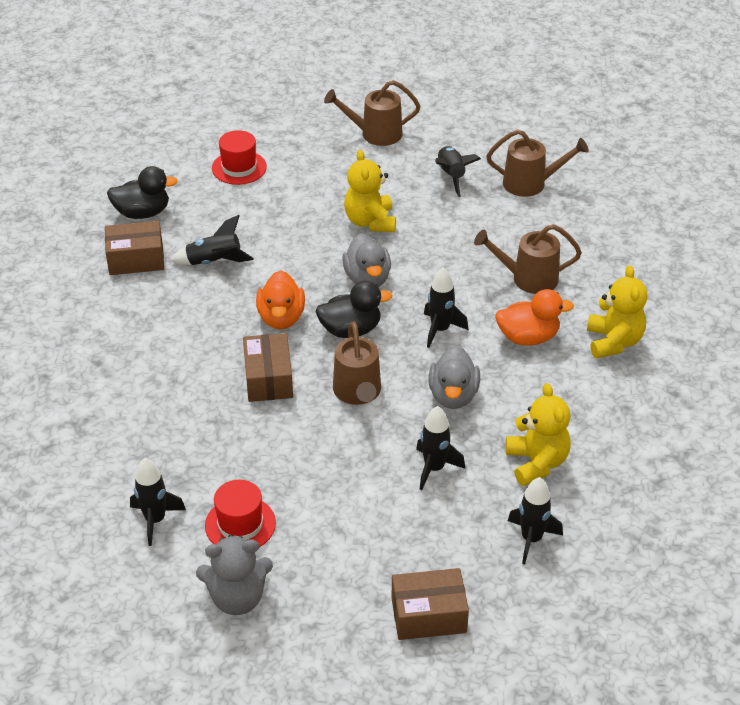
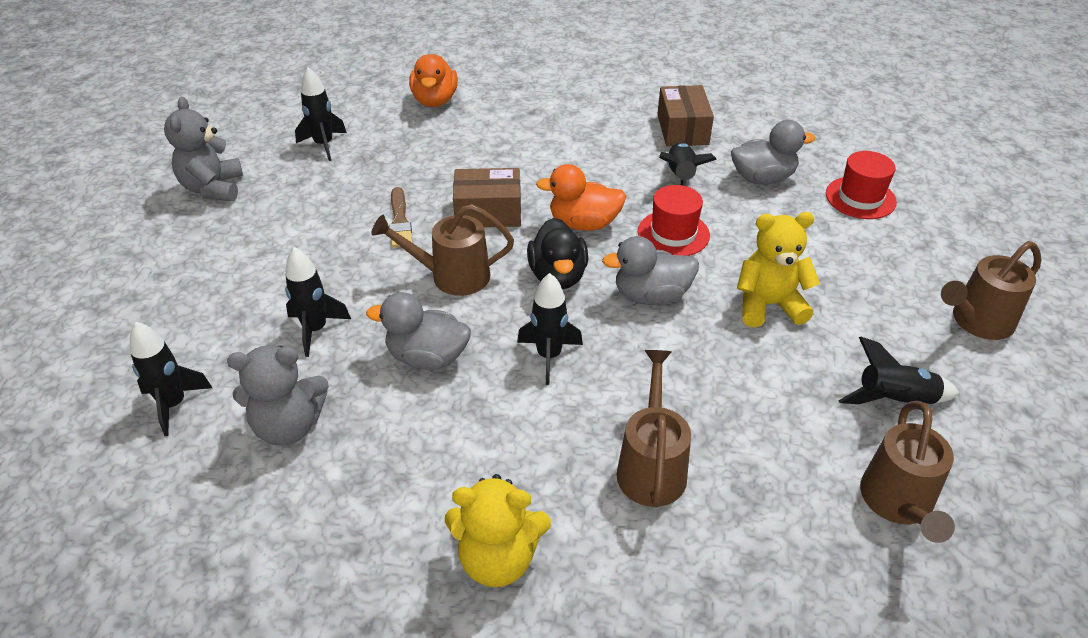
camera: 95 degrees right, 0 degrees up
black duck [107,166,178,219] -> none
red hat [205,480,276,547] -> red hat moved to [638,185,710,256]
brown watering can [324,80,420,146] -> brown watering can turned 120 degrees counterclockwise [941,241,1042,340]
brown box [391,568,469,640] -> none
orange duck [495,289,574,346] -> orange duck moved to [409,54,458,107]
yellow teddy bear [506,383,571,486] -> grey teddy bear [227,345,329,445]
none -> brown brush [389,187,412,248]
none -> grey duck [731,120,815,185]

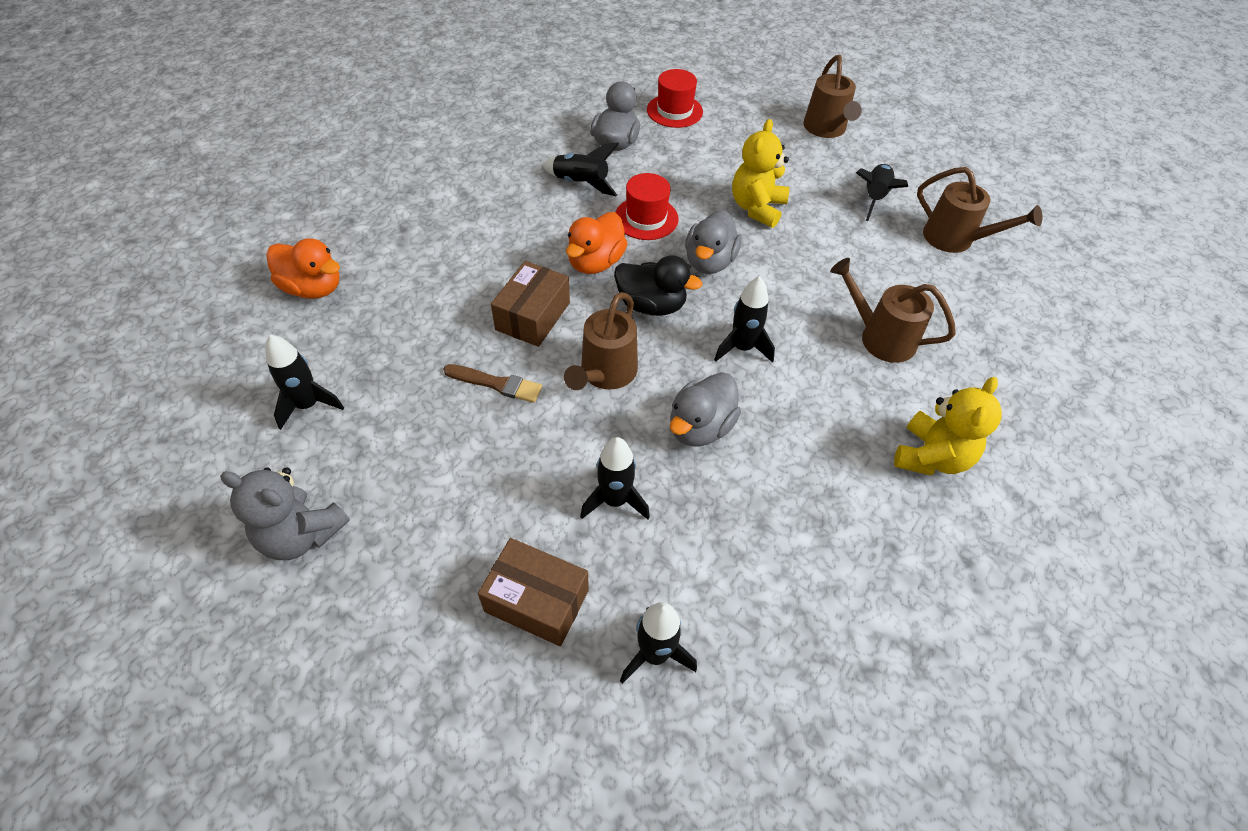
camera: 65 degrees left, 10 degrees up
grey teddy bear [227,345,329,445] -> none
brown box [657,85,714,146] -> brown box moved to [478,538,589,646]

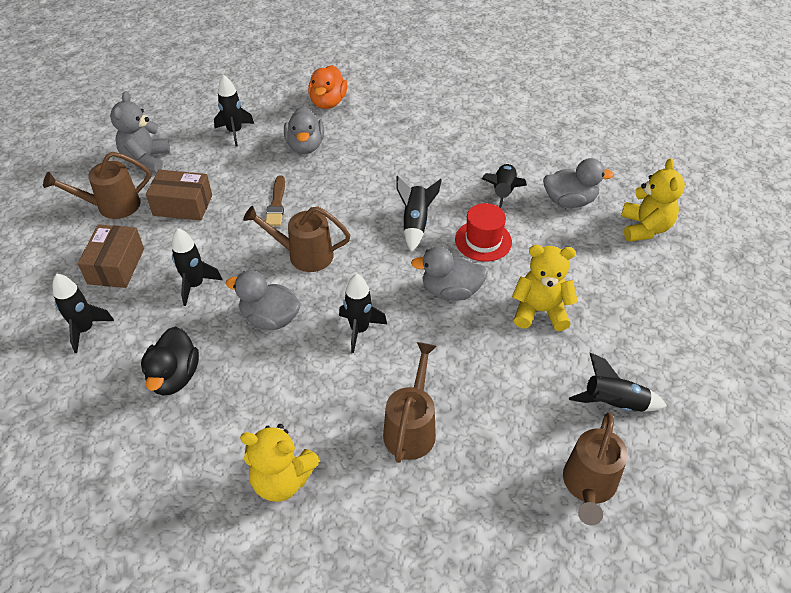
camera: 75 degrees right, 5 degrees down
brown box [491,261,570,347] -> brown box moved to [146,170,212,221]
orange duck [566,212,628,274] -> black rocket [396,176,442,252]
black duck [614,255,702,316] -> black duck moved to [141,327,199,396]
red hat [647,69,703,128] -> yellow teddy bear [621,158,685,242]
brown watering can [803,55,862,138] -> brown watering can moved to [43,152,151,219]
none -> grey duck [284,106,324,154]

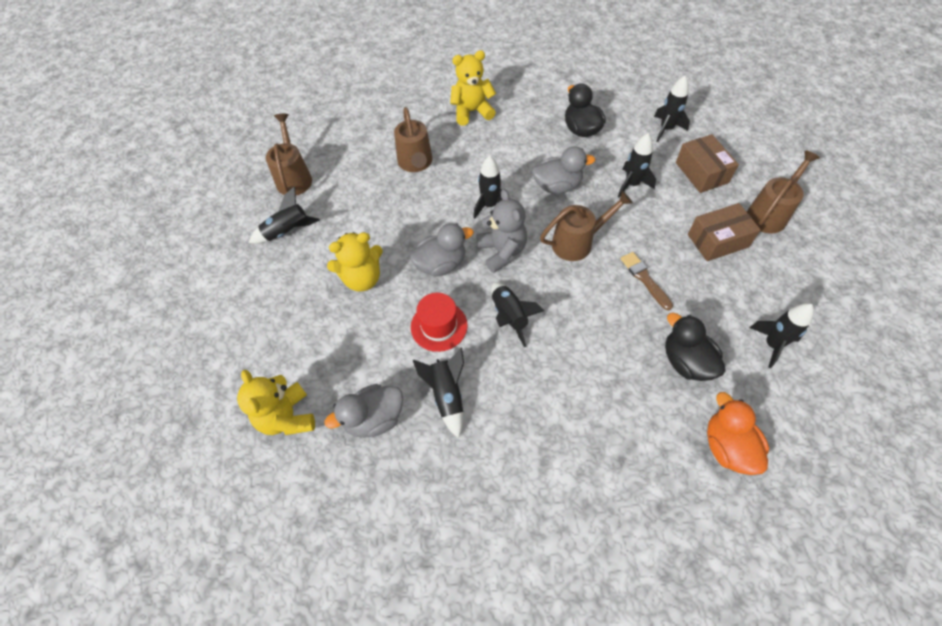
camera: 155 degrees right, 10 degrees up
grey teddy bear [110,91,170,173] -> grey teddy bear moved to [476,189,527,273]
grey duck [284,106,324,154] -> black duck [665,313,726,381]

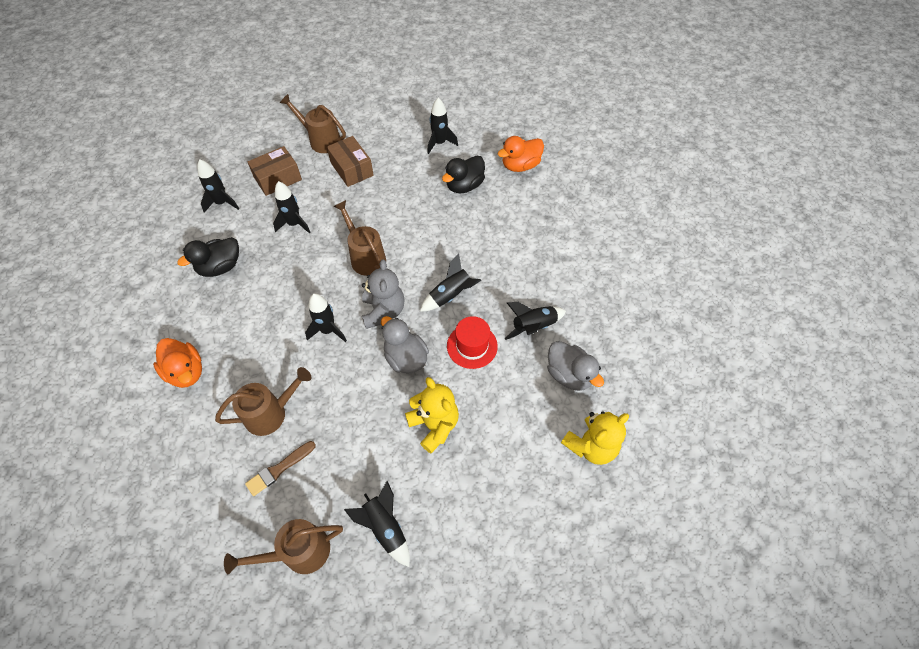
camera: 105 degrees left, 0 degrees up
yellow teddy bear [450,50,496,126] -> orange duck [153,338,202,388]
grey teddy bear [476,189,527,273] -> grey teddy bear turned 120 degrees clockwise [362,259,405,329]
grey duck [532,147,595,194] -> none
brown brush [621,252,673,310] -> brown brush moved to [245,441,316,496]

